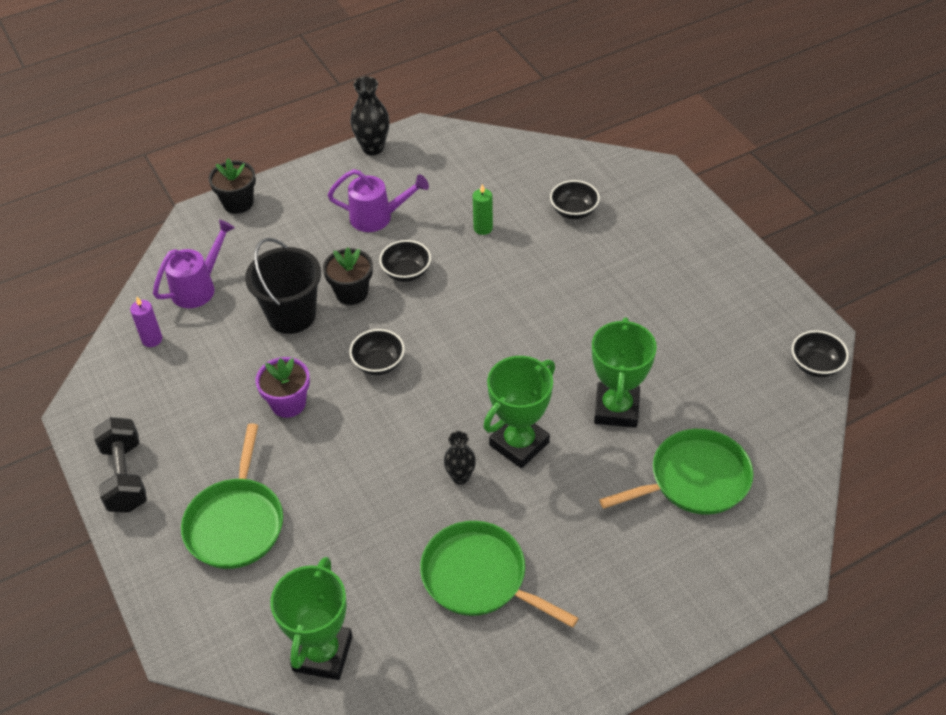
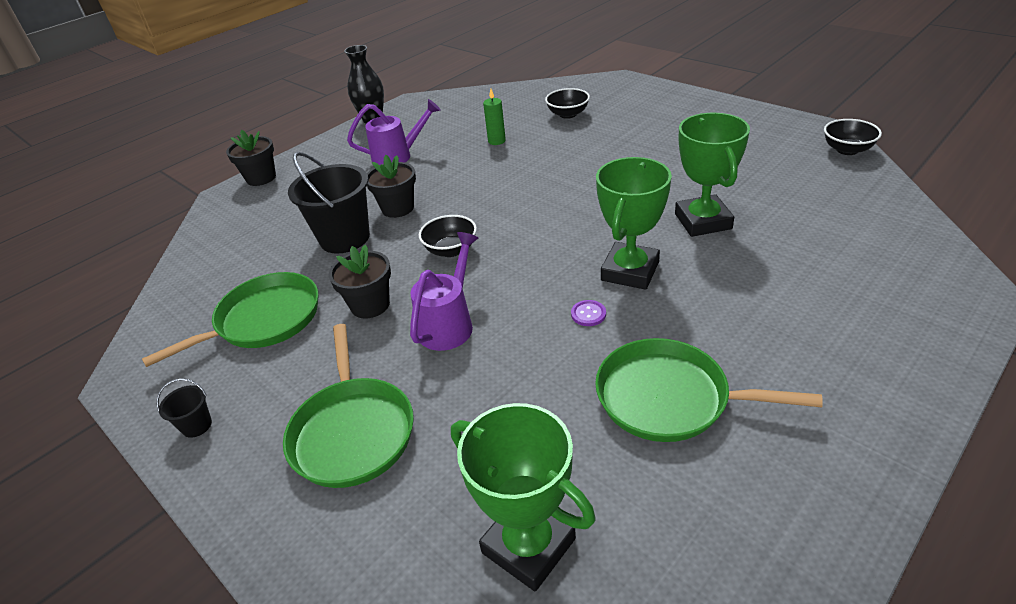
camera: 15 degrees left, 10 degrees down
black dumbbell [93,417,147,513] -> black bucket [157,378,212,438]
purple candle [130,297,162,347] -> none
purple watering can [153,219,235,308] -> purple watering can moved to [410,232,478,351]
purple flower pot [255,357,310,418] -> black flower pot [329,245,391,319]
green trophy [270,557,352,680] -> green trophy turned 45 degrees counterclockwise [451,403,596,591]
black bowl [379,240,431,282] -> none
black vase [444,431,476,485] -> purple button [571,300,606,326]
green pan [599,429,753,515] -> green pan moved to [142,272,319,367]

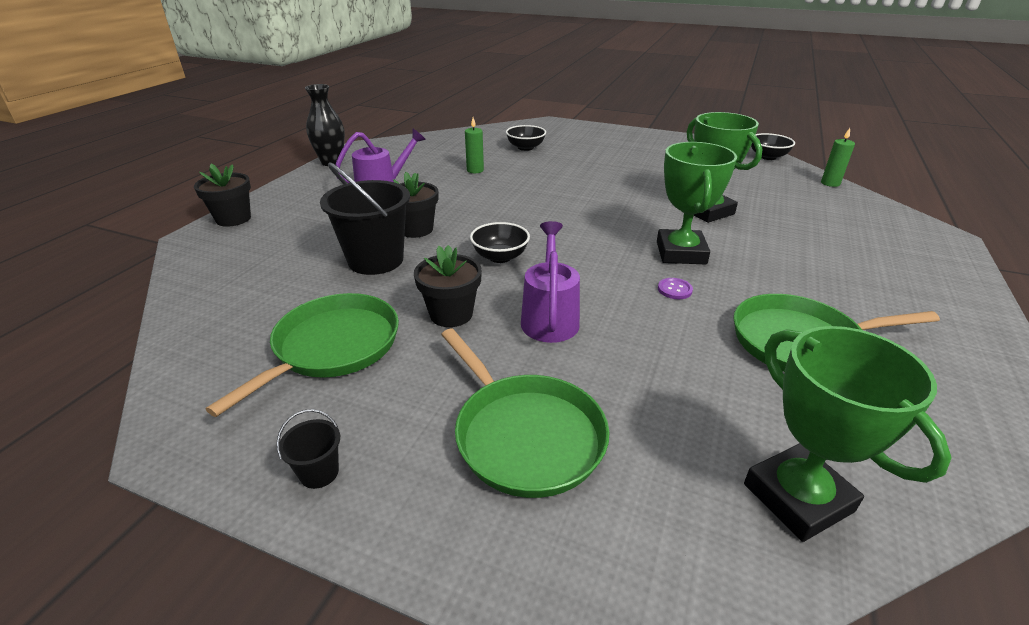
camera: 25 degrees left, 5 degrees down
green trophy [451,403,596,591] -> green trophy turned 45 degrees clockwise [744,326,952,542]
none -> green candle [821,128,855,187]

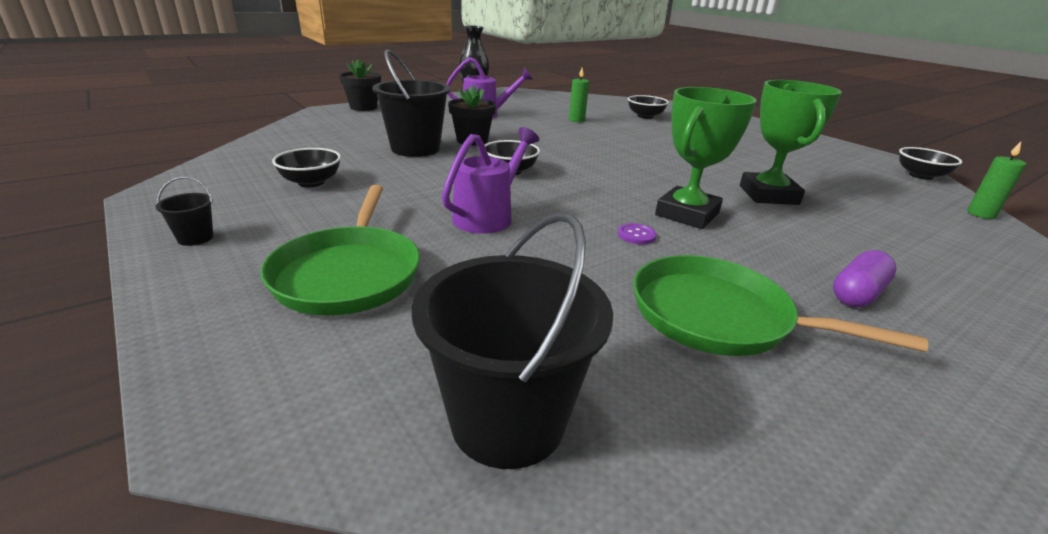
camera: 30 degrees right, 5 degrees down
green pan [206,293,399,417] -> black bowl [272,148,341,187]
black flower pot [414,245,482,327] -> none
green trophy [744,326,952,542] -> black bucket [412,212,613,469]
none -> purple capsule [833,250,896,307]

